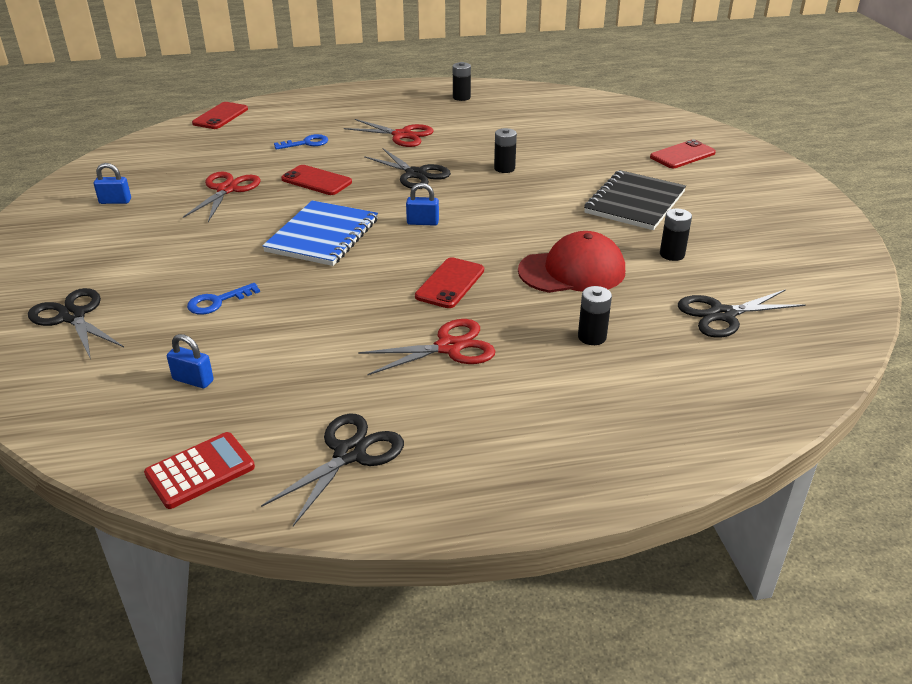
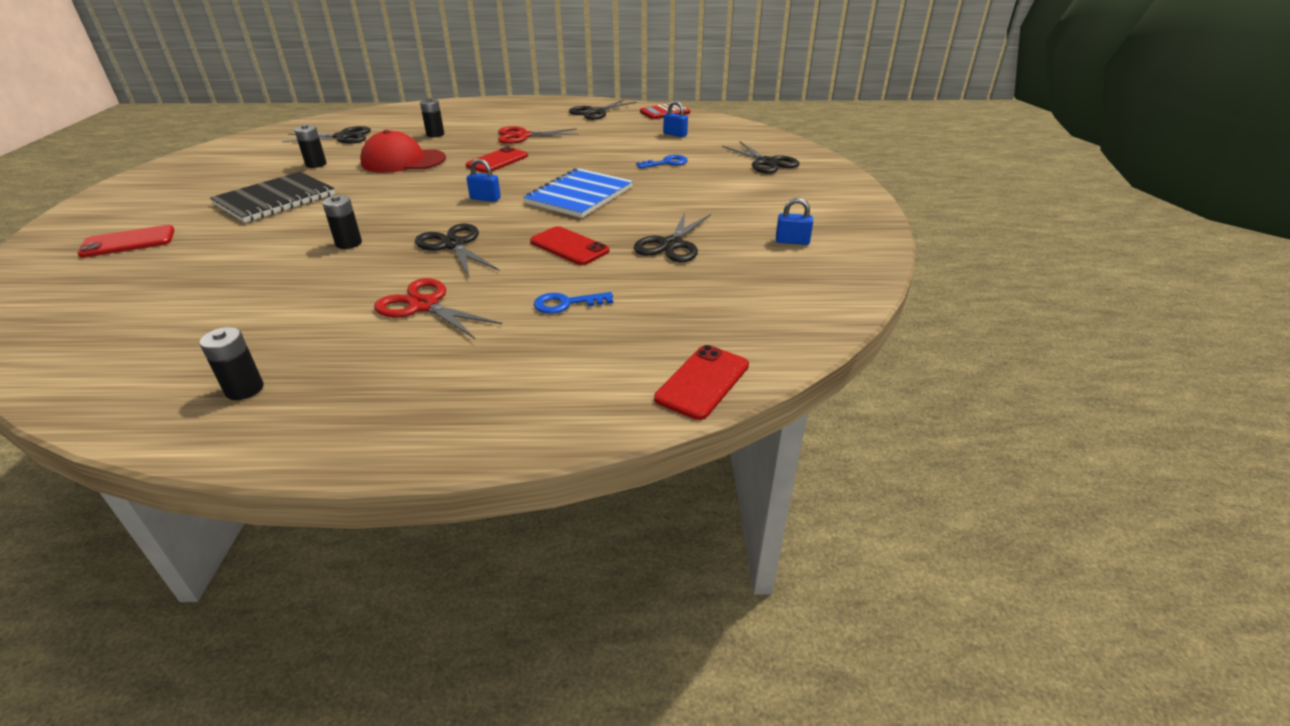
camera: 170 degrees left, 0 degrees up
red scissors [183,172,261,222] -> black scissors [634,212,711,262]

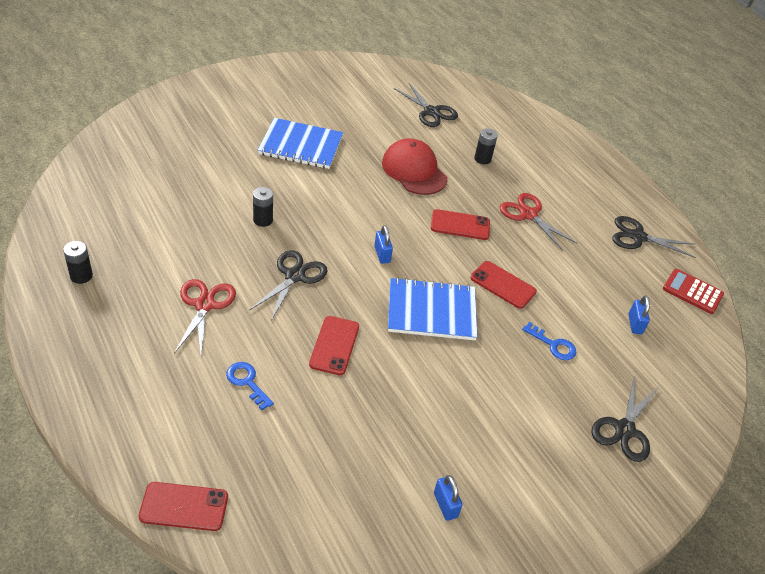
camera: 55 degrees right, 10 degrees up
red phone [77,225,175,258] -> red phone moved to [470,261,537,309]
black notebook [210,172,335,223] -> blue notebook [258,118,343,169]
black battery [294,124,327,168] -> none
black scissors [634,212,711,262] -> none

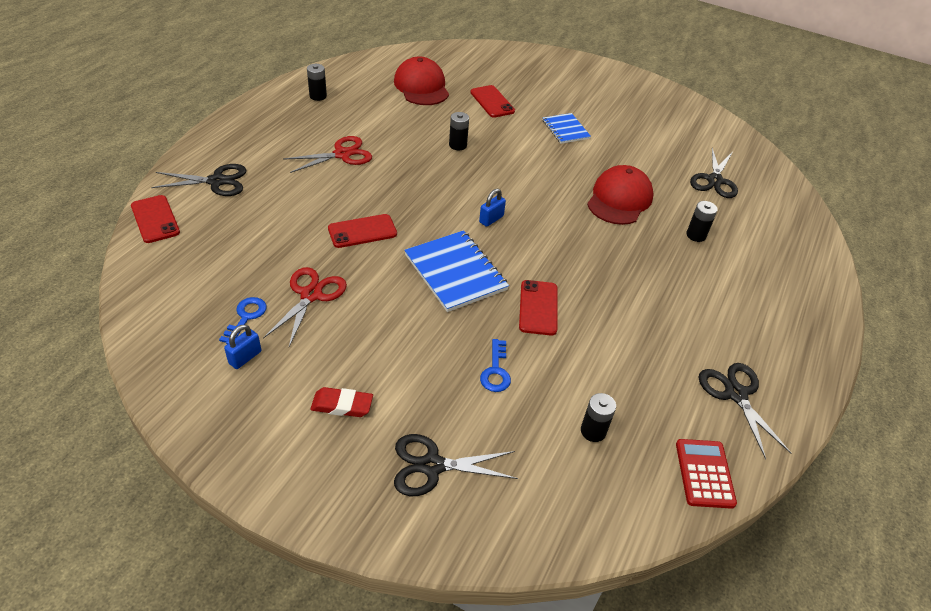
camera: 60 degrees right, 0 degrees up
blue key [226,362,274,410] -> blue key moved to [219,297,267,344]
black scissors [249,250,328,321] -> black scissors moved to [151,164,246,196]
blue notebook [258,118,343,169] -> blue notebook [543,113,591,144], size x0.60
red phone [431,209,490,240] -> red phone moved to [470,85,515,118]
red scissors [500,193,578,251] -> red scissors moved to [263,267,347,347]
blue padlock [628,296,650,334] -> black battery [581,393,616,442]
none -> red eraser [310,387,373,417]
none -> red cap [394,56,449,105]

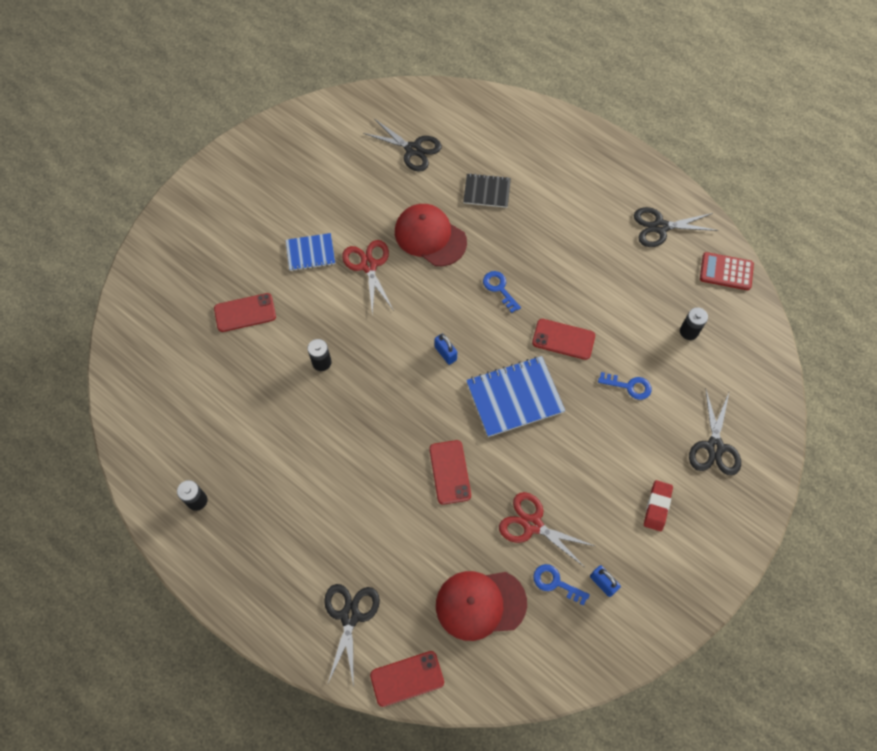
camera: 75 degrees left, 20 degrees up
red scissors [283,136,372,173] -> red scissors moved to [342,240,394,315]
red cap [394,56,449,105] -> red cap moved to [436,571,527,641]
black battery [686,201,718,242] -> black notebook [463,173,511,208]
none -> blue key [483,271,521,313]

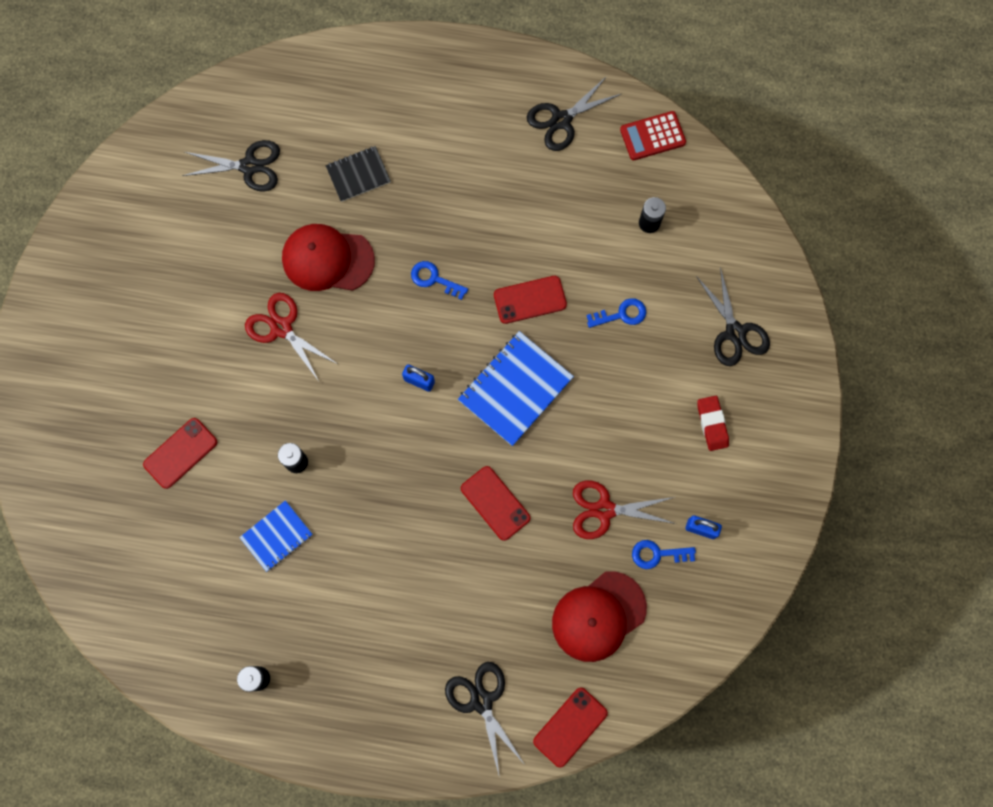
camera: 30 degrees left, 10 degrees up
blue notebook [286,233,335,271] -> blue notebook moved to [239,500,313,572]

